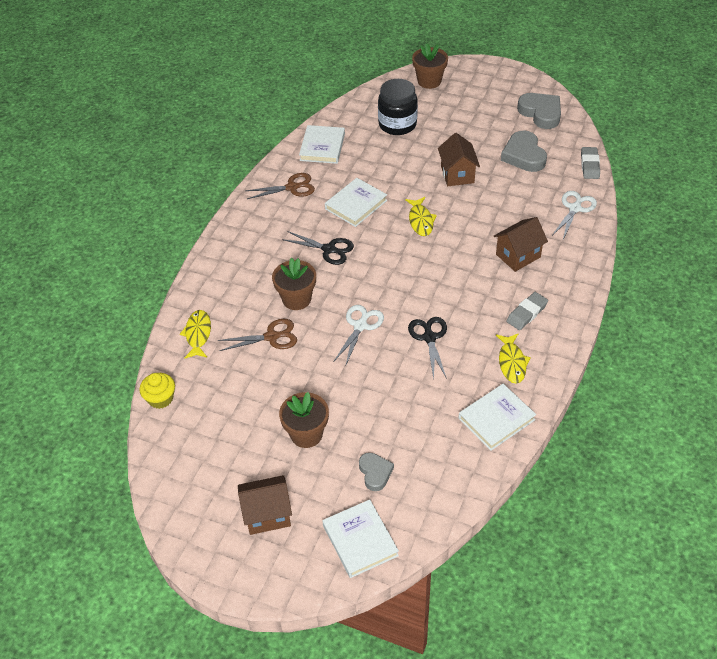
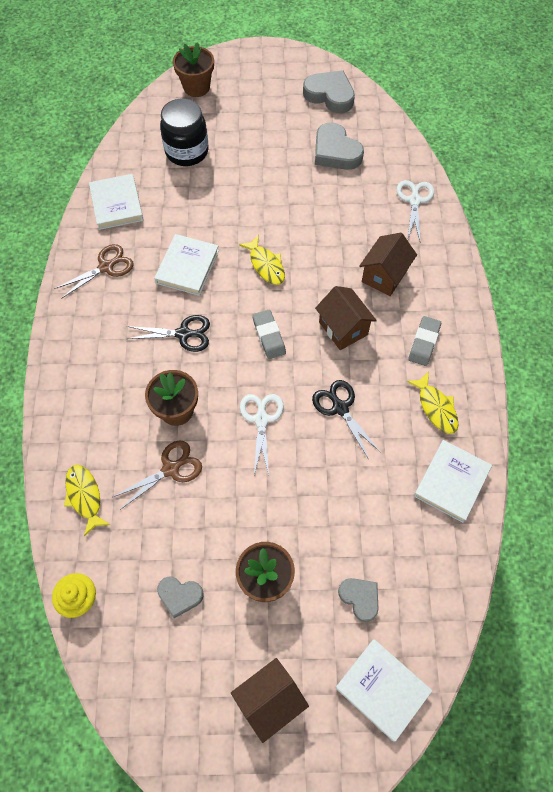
camera: 25 degrees left, 15 degrees up
brown house [438,133,480,186] -> brown house moved to [315,286,377,350]
grey eraser [581,147,600,179] -> grey eraser moved to [252,310,286,359]
none -> grey heart [157,577,204,618]

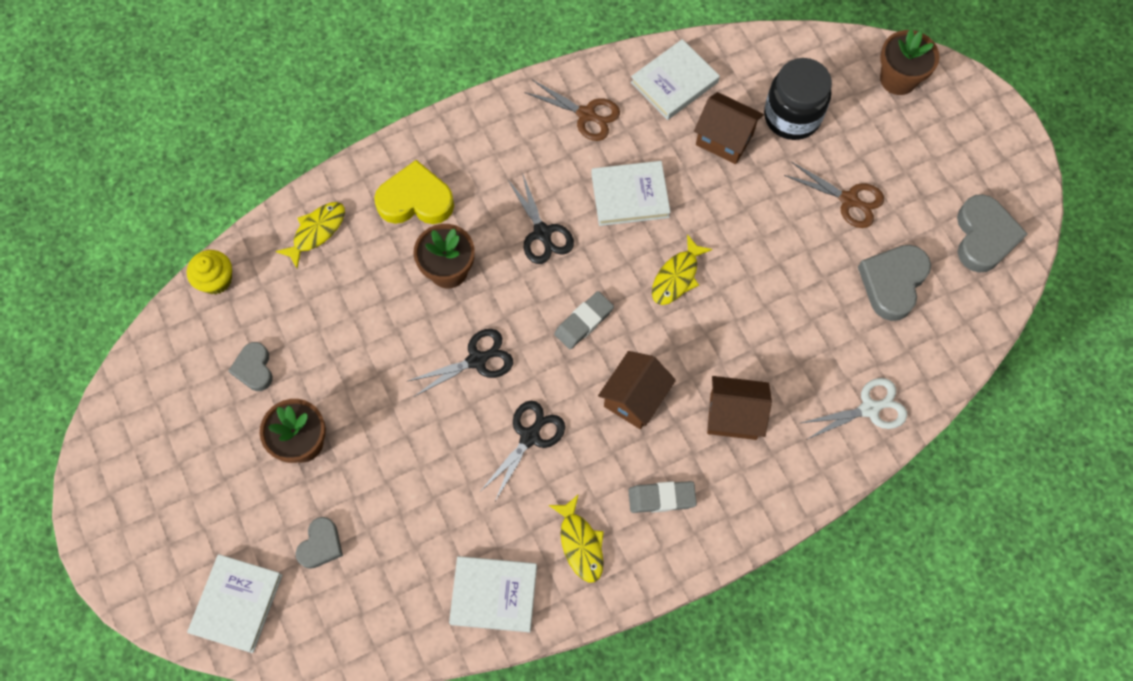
camera: 65 degrees right, 5 degrees up
brown scissors [113,440,202,510] -> brown scissors moved to [784,162,884,228]
brown house [231,658,309,743] -> brown house moved to [694,92,764,164]
white scissors [240,394,284,475] -> black scissors [408,329,513,397]
yellow fish [407,372,458,434] -> yellow fish turned 60 degrees counterclockwise [549,494,604,583]
none -> yellow heart [374,160,454,224]

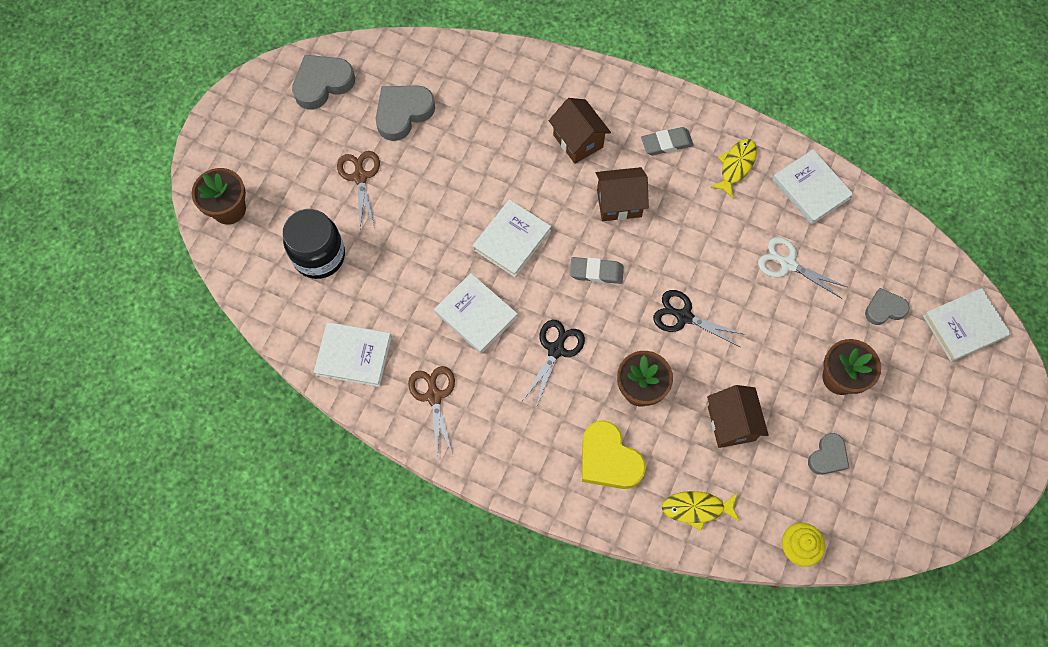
camera: 130 degrees left, 0 degrees up
black scissors [480,401,565,501] -> none
grey eraser [628,481,697,513] -> grey eraser turned 60 degrees counterclockwise [641,127,694,155]
yellow fish [652,234,713,305] -> white book [473,199,551,277]
brown house [694,92,764,164] -> brown house moved to [707,385,769,448]
white scissors [801,378,907,440] -> white scissors moved to [758,237,847,299]
grey heart [858,245,931,321] -> grey heart turned 150 degrees clockwise [376,85,435,141]

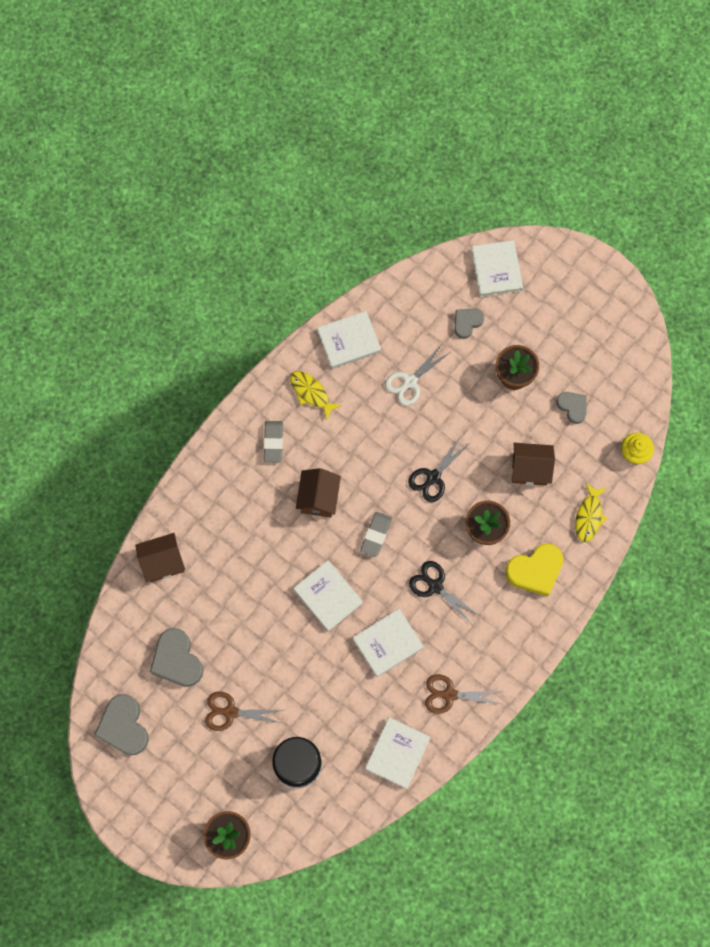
camera: 75 degrees left, 5 degrees up
brown house [549,98,611,164] -> brown house moved to [135,533,185,582]
grey heart [865,288,909,325] -> grey heart turned 45 degrees clockwise [454,308,484,339]

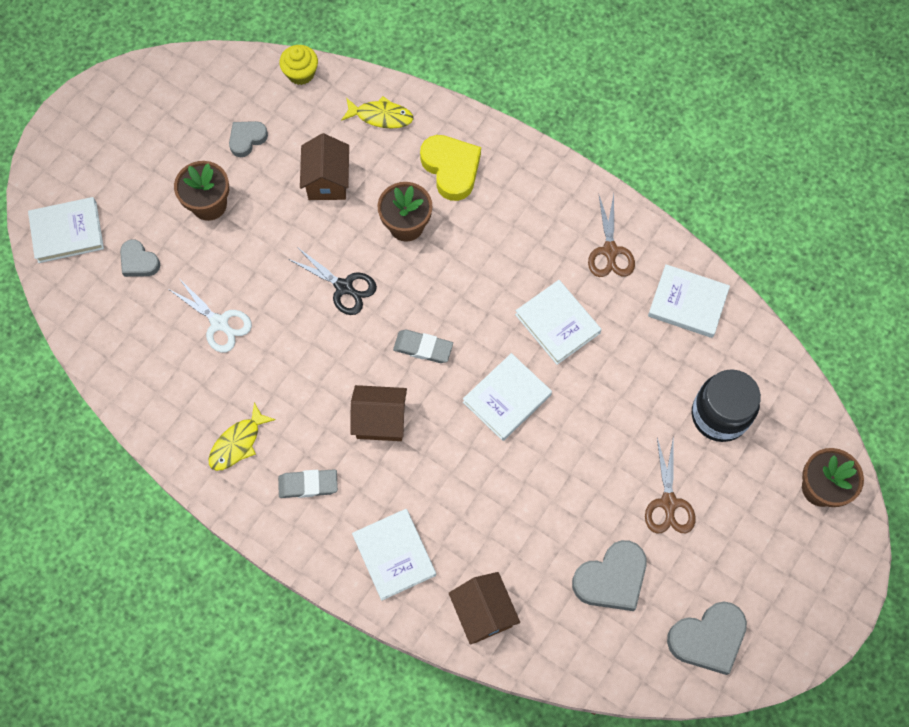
camera: 95 degrees left, 5 degrees down
white book [317,311,381,369] -> white book moved to [352,509,436,601]
black scissors [409,561,479,623] -> none

